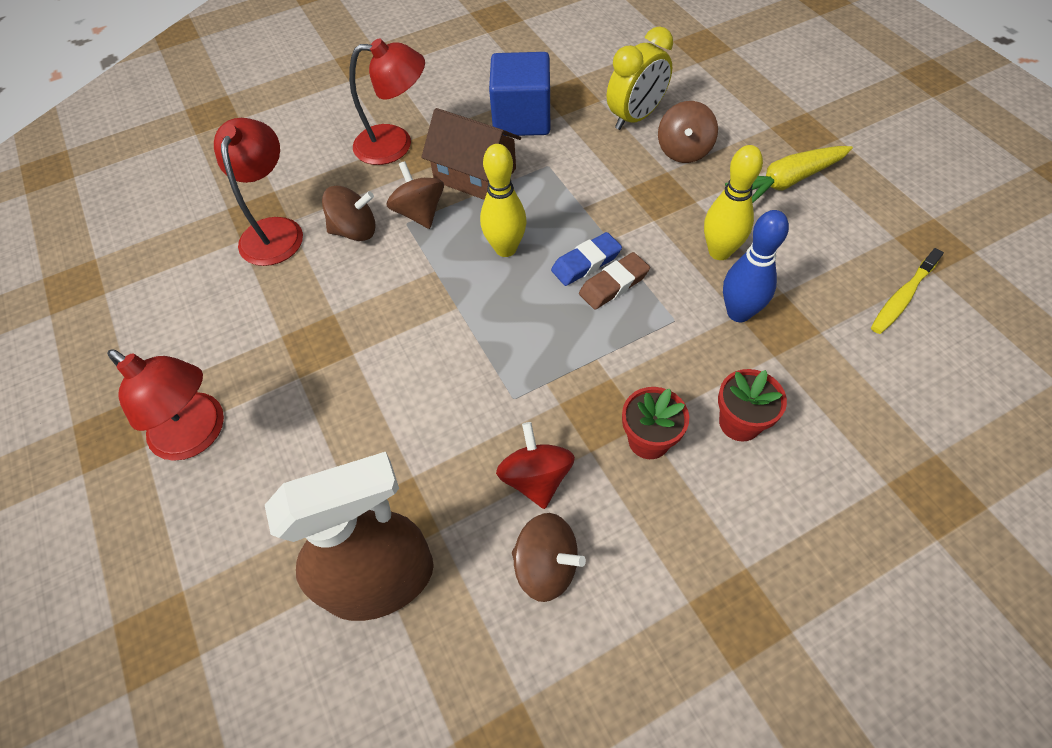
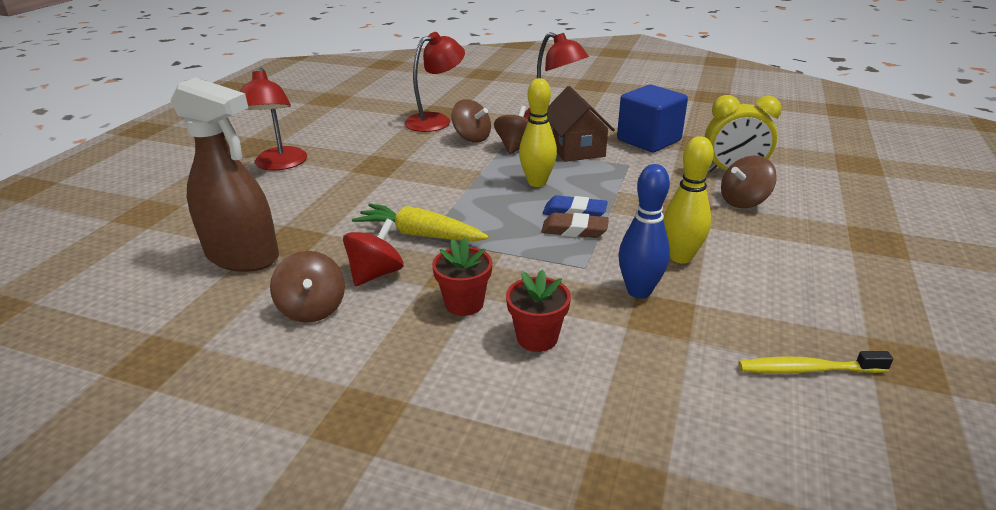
camera: 45 degrees right, 25 degrees down
yellow carrot [725,146,853,203] -> yellow carrot moved to [352,203,489,242]

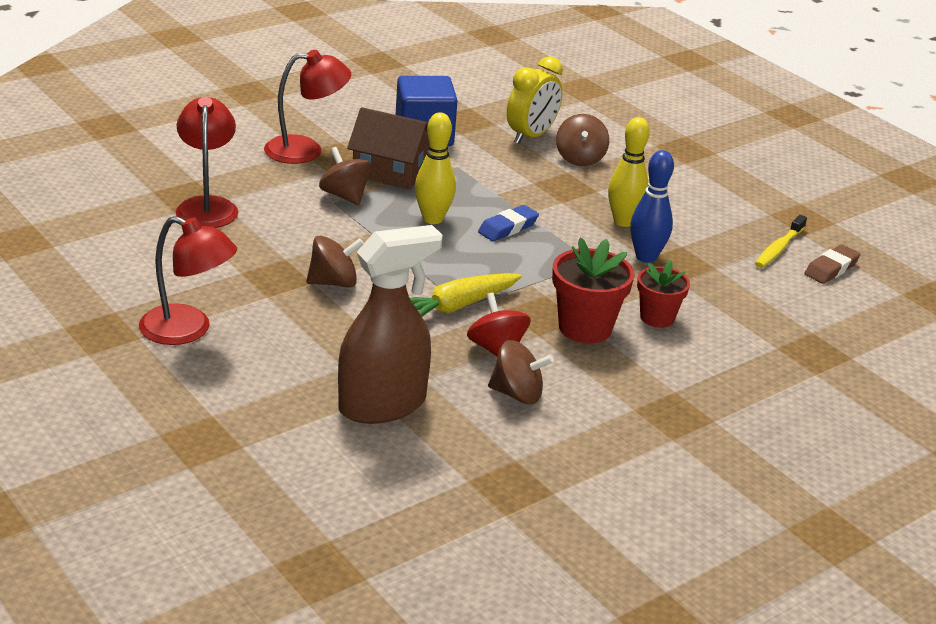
camera: 60 degrees left, 0 degrees up
red flower pot [432,238,492,316] -> red flower pot [552,238,635,343], size x1.53
brown spinning top [451,99,491,143] -> brown spinning top moved to [306,235,364,288]
brown eraser [541,213,609,238] -> brown eraser moved to [804,244,861,284]

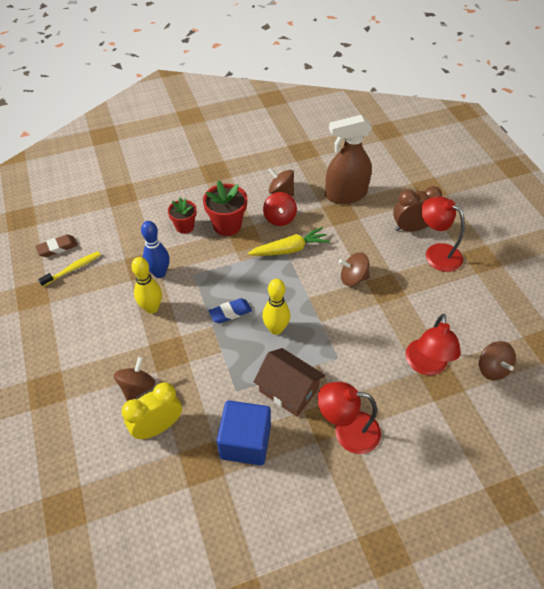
camera: 160 degrees left, 20 degrees up
brown spinning top [319,147,372,205] -> brown spinning top moved to [479,341,516,380]
none -> brown clock [393,186,442,232]

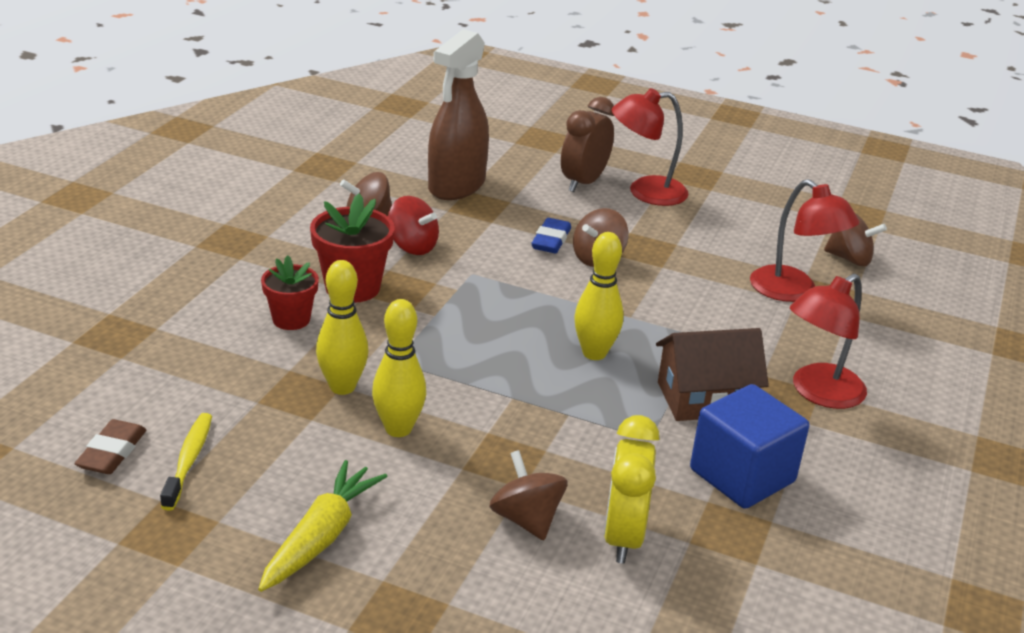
camera: 50 degrees left, 20 degrees down
blue bowling pin [141,221,169,278] -> yellow bowling pin [316,260,369,395]
blue eraser [209,298,252,323] -> blue eraser moved to [531,218,571,253]
yellow carrot [248,227,330,256] -> yellow carrot moved to [258,460,388,592]

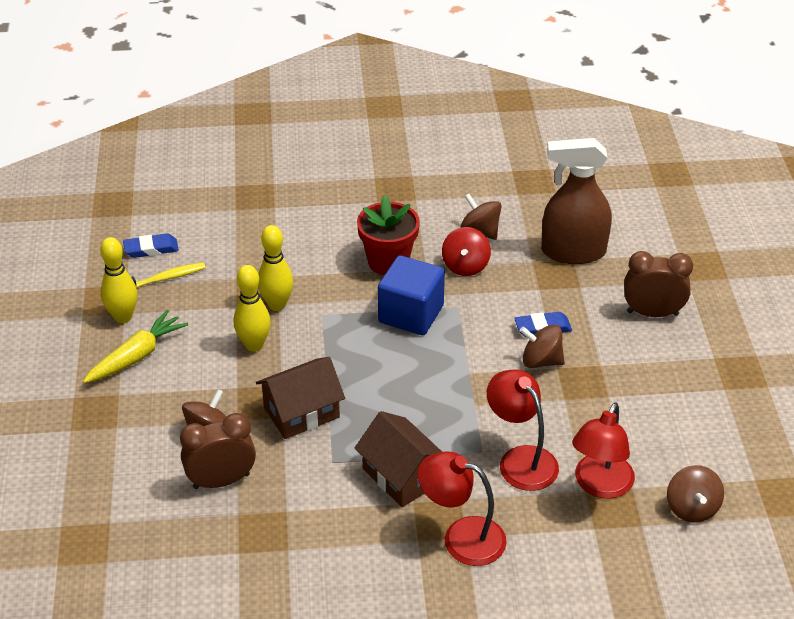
camera: 65 degrees right, 10 degrees up
brown eraser [75,419,146,474] -> blue eraser [123,233,179,258]
yellow carrot [258,460,388,592] -> yellow carrot turned 45 degrees counterclockwise [83,310,188,383]
red flower pot [261,255,319,330] -> none
yellow bowling pin [574,232,624,360] -> yellow bowling pin moved to [100,237,137,323]
yellow clock [604,415,660,564] -> brown clock [180,413,256,489]
red lamp [612,88,689,206] -> red lamp moved to [487,369,559,491]
blue cube [690,384,809,509] -> blue cube moved to [378,255,445,335]
none -> brown house [256,357,345,439]

